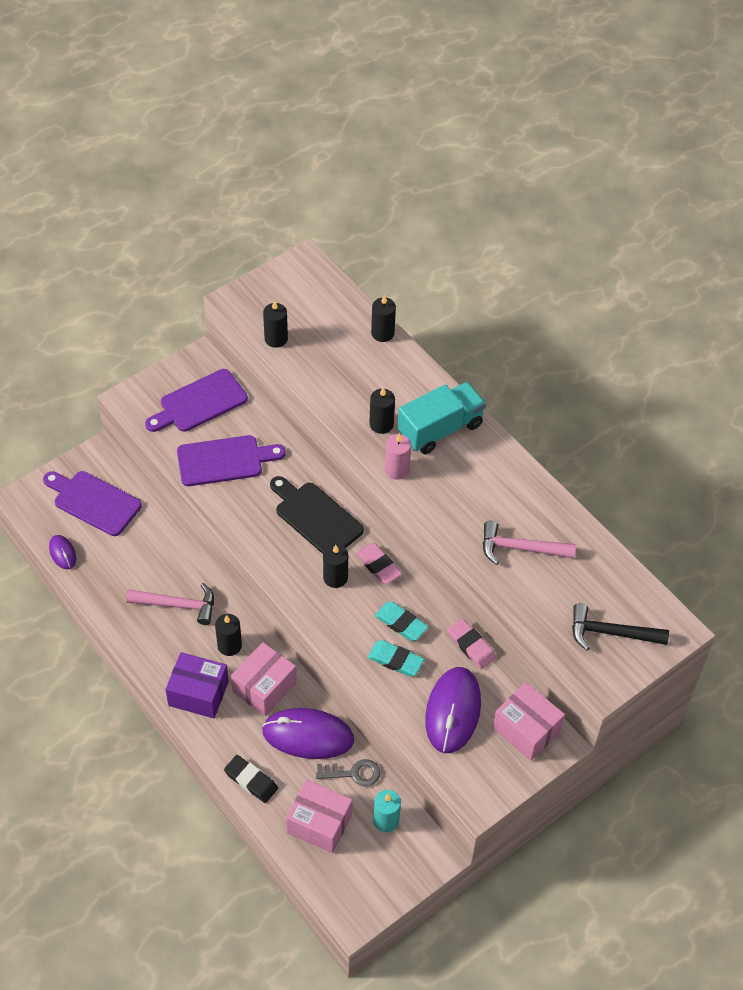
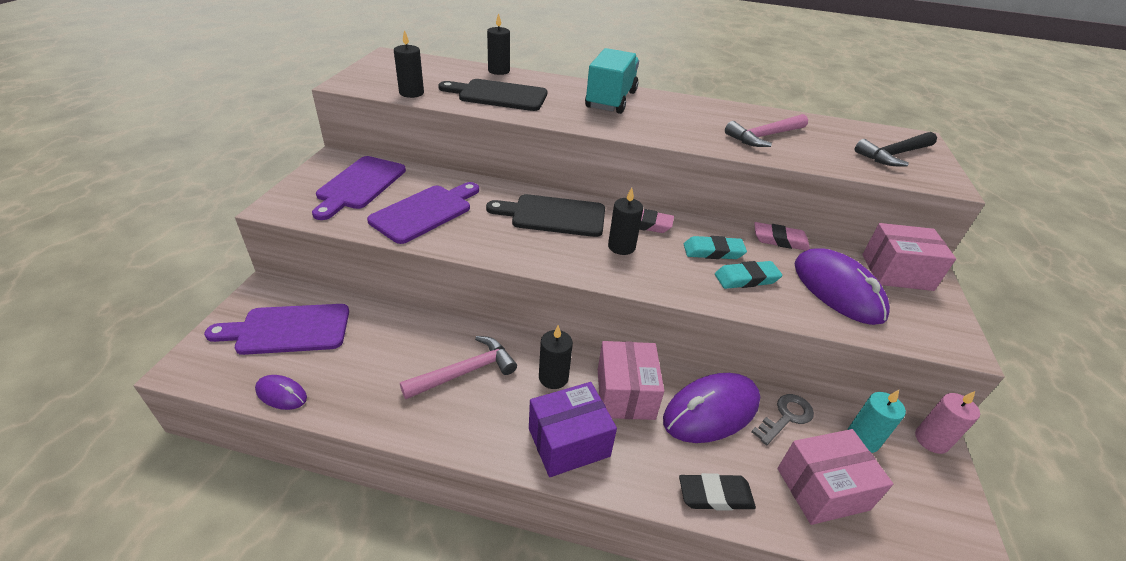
camera: 40 degrees left, 15 degrees down
black candle [369,387,395,434] -> none
pink candle [385,433,411,480] -> pink candle moved to [915,391,980,454]
none -> black cutting board [438,79,547,111]

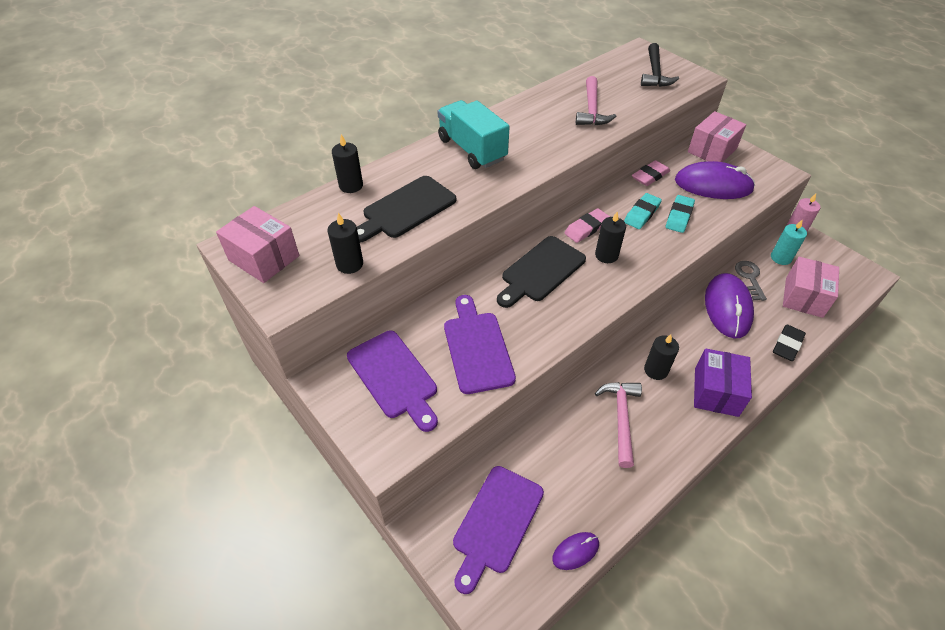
camera: 50 degrees left, 10 degrees up
pink box [598,341,664,420] -> pink box moved to [216,206,299,283]

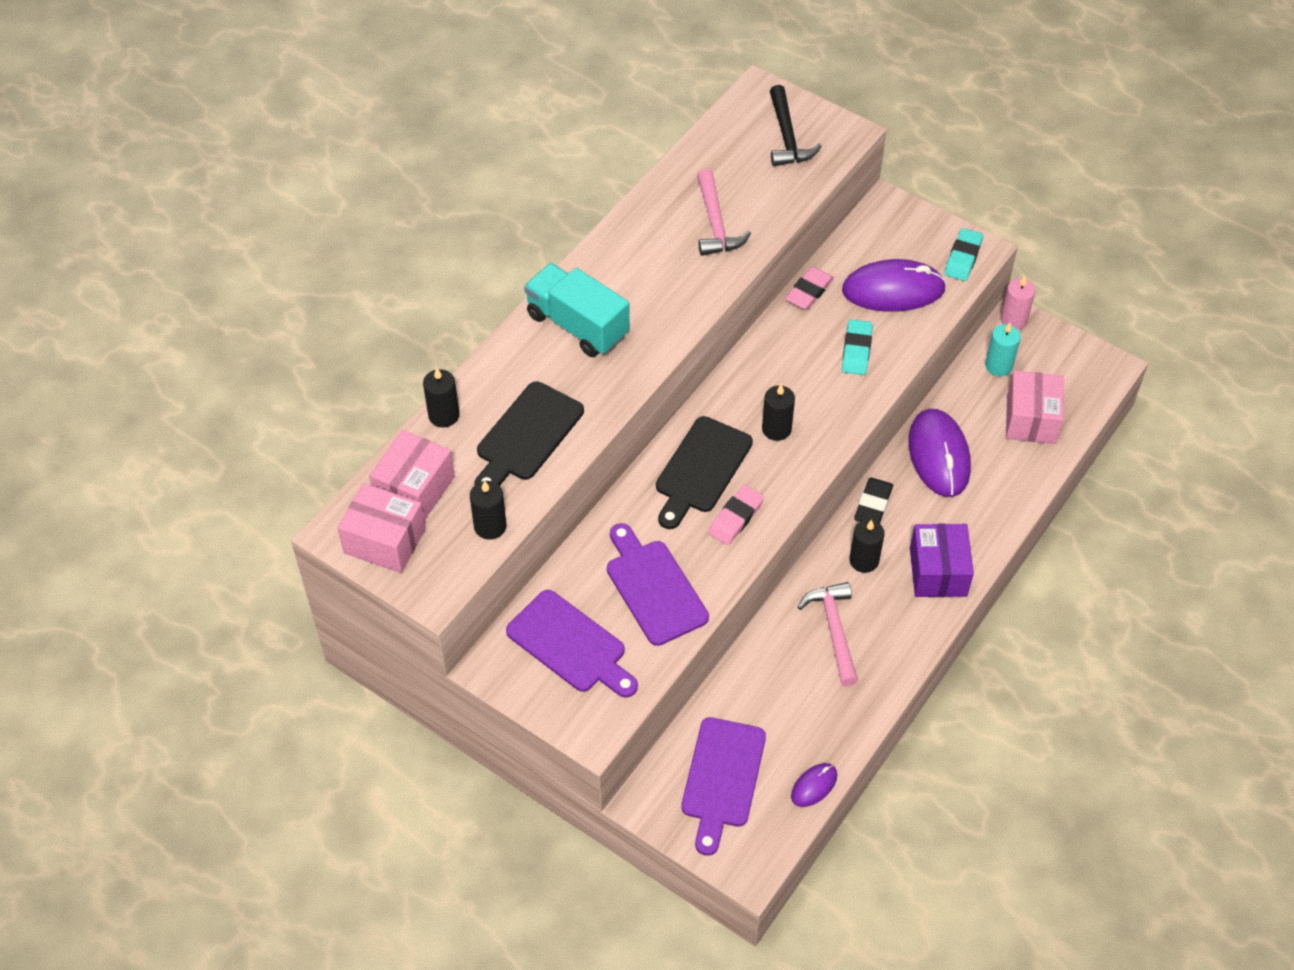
camera: 15 degrees left, 5 degrees up
pink eraser [564,208,610,243] -> pink eraser moved to [708,485,764,545]
turquoise eraser [624,193,662,229] -> turquoise eraser moved to [944,228,983,281]
pink box [688,111,746,162] -> pink box moved to [369,430,455,520]
grey key [735,261,767,301] -> none
black eraser [773,325,806,361] -> black eraser moved to [854,478,893,523]

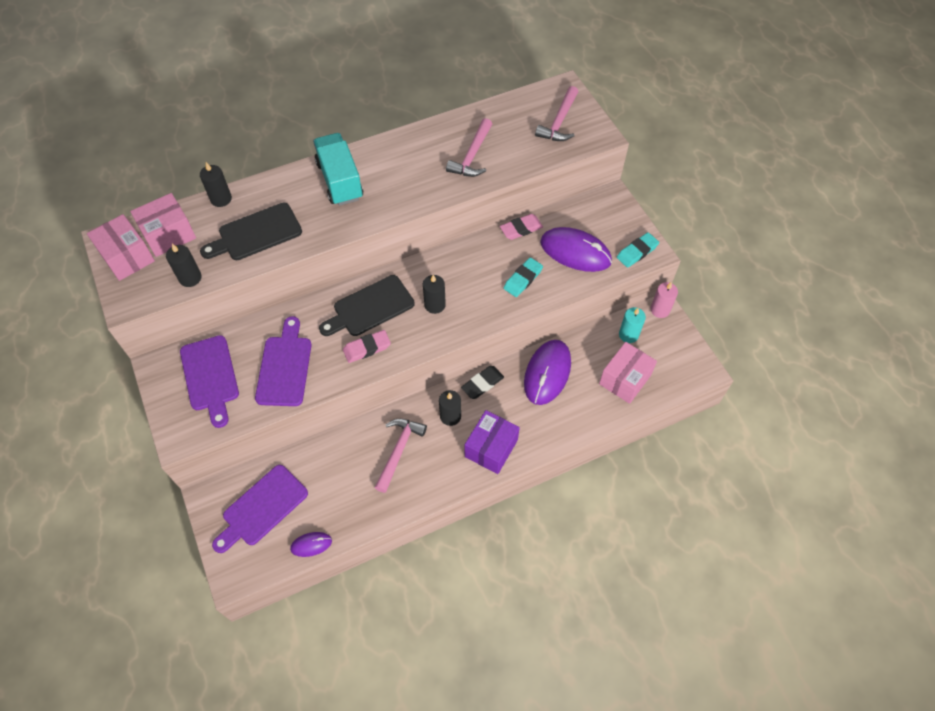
camera: 30 degrees right, 5 degrees up
black hammer [770,85,822,166] -> pink hammer [535,86,578,141]

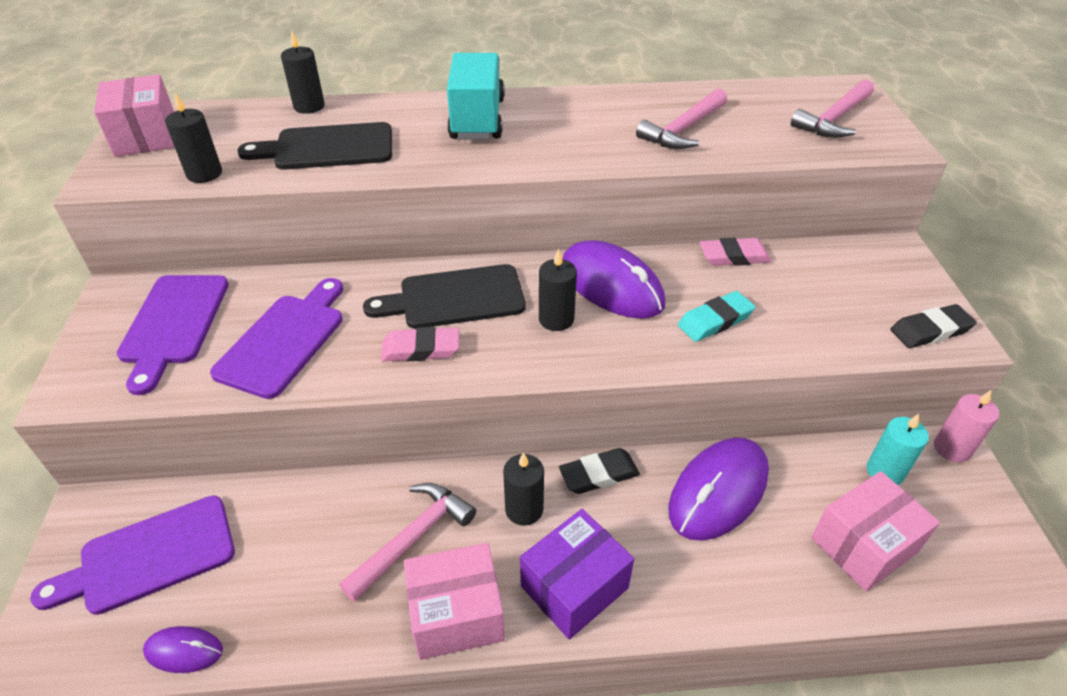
camera: 20 degrees right, 15 degrees down
pink box [130,193,196,257] -> pink box moved to [404,543,505,660]
purple mouse [540,227,612,272] -> purple mouse moved to [562,240,665,319]
turquoise eraser [617,232,659,268] -> black eraser [890,304,976,348]

